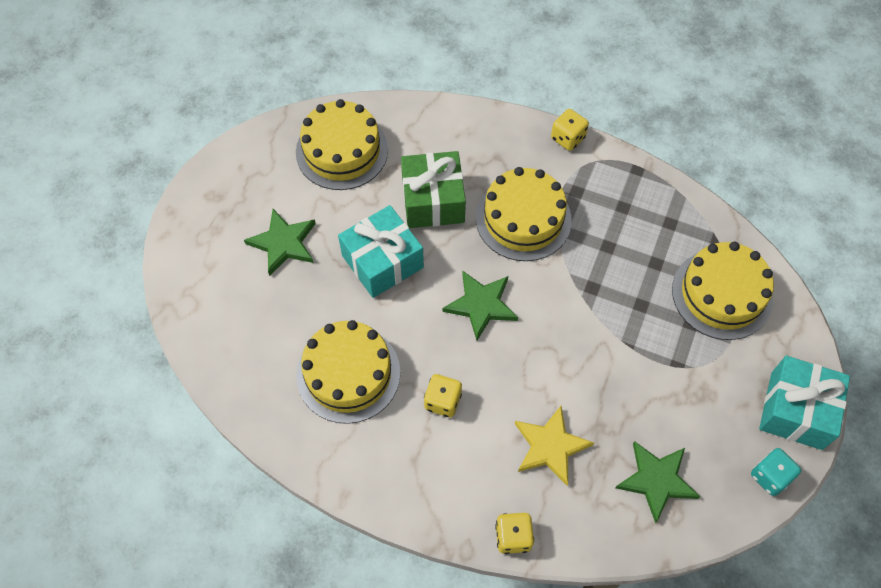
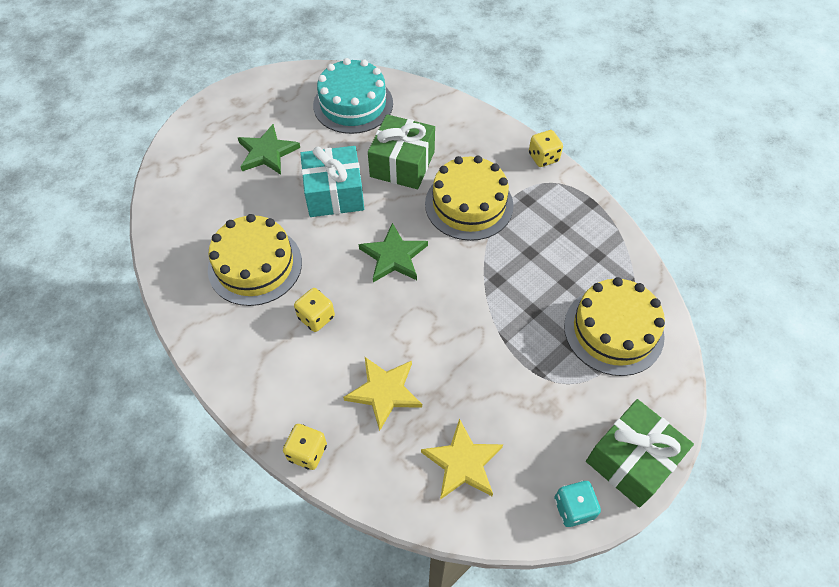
camera: 25 degrees right, 5 degrees down
yellow cake [296,99,388,190] -> turquoise cake [313,58,393,134]
green star [616,441,700,523] -> yellow star [421,419,503,500]
turquoise gift [759,356,850,450] -> green gift [586,399,694,507]

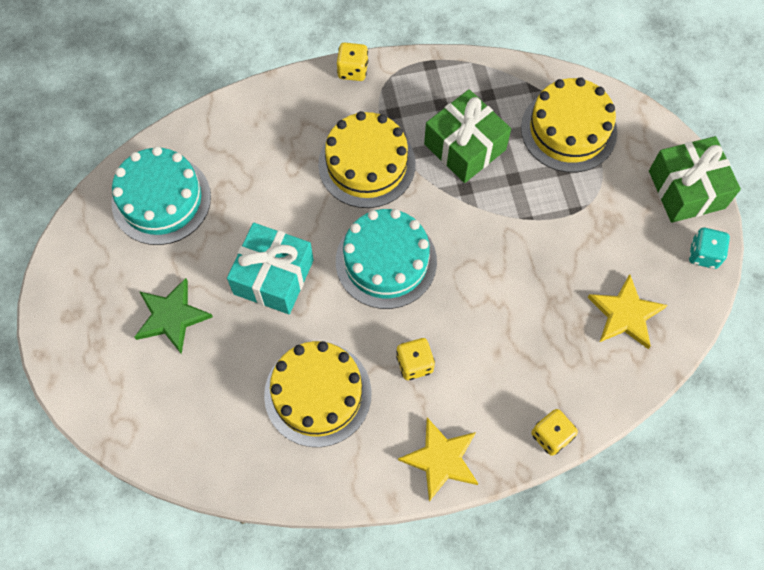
camera: 60 degrees left, 10 degrees up
yellow star [343,357,422,431] -> yellow star moved to [398,418,479,502]
green star [359,223,428,282] -> turquoise cake [336,209,437,309]
green gift [368,114,435,189] -> green gift moved to [424,89,511,183]

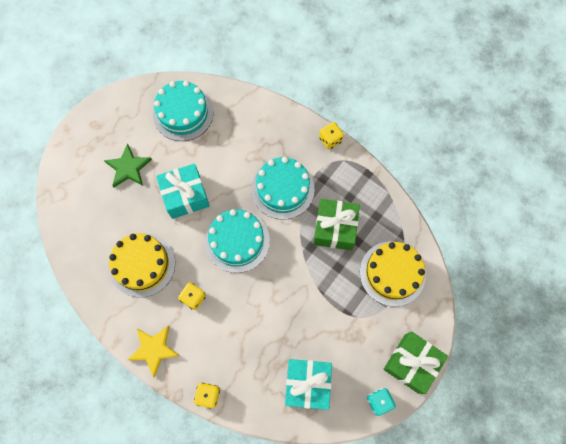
camera: 50 degrees right, 5 degrees up
yellow cake [318,111,416,208] -> turquoise cake [251,157,315,220]
yellow star [588,274,668,349] -> turquoise gift [285,359,332,410]

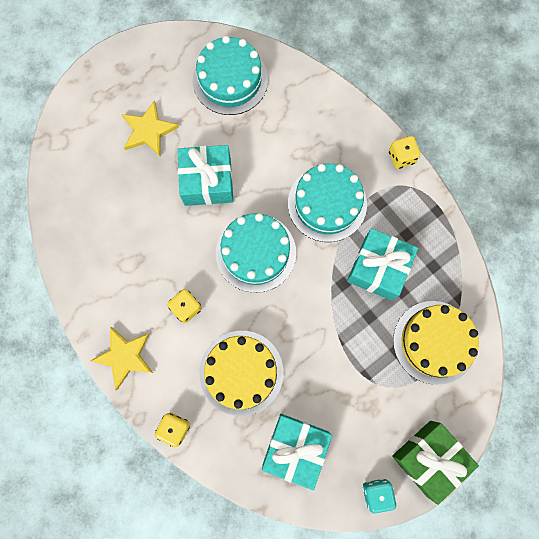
camera: 15 degrees right, 5 degrees up
green star [104,143,152,187] -> yellow star [121,100,179,157]
yellow cake [109,233,175,298] -> yellow cake moved to [200,331,284,416]
green gift [313,199,360,250] -> turquoise gift [347,228,418,301]

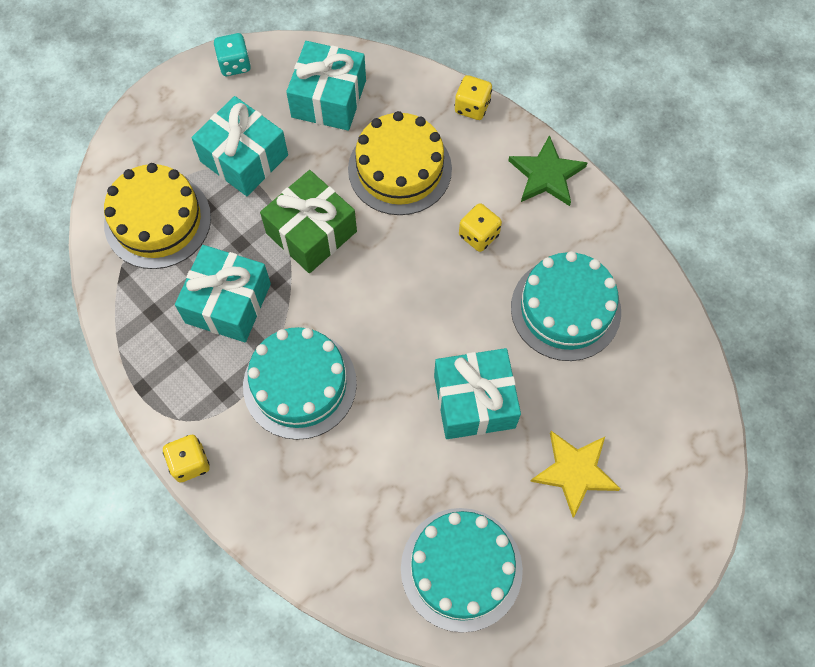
camera: 175 degrees right, 10 degrees down
yellow star [91,327,153,390] -> green star [508,135,588,206]
turquoise cake [216,213,296,293] -> turquoise cake moved to [511,251,621,361]
green gift [392,421,479,505] -> green gift moved to [260,170,357,273]
none -> turquoise gift [191,96,288,196]

